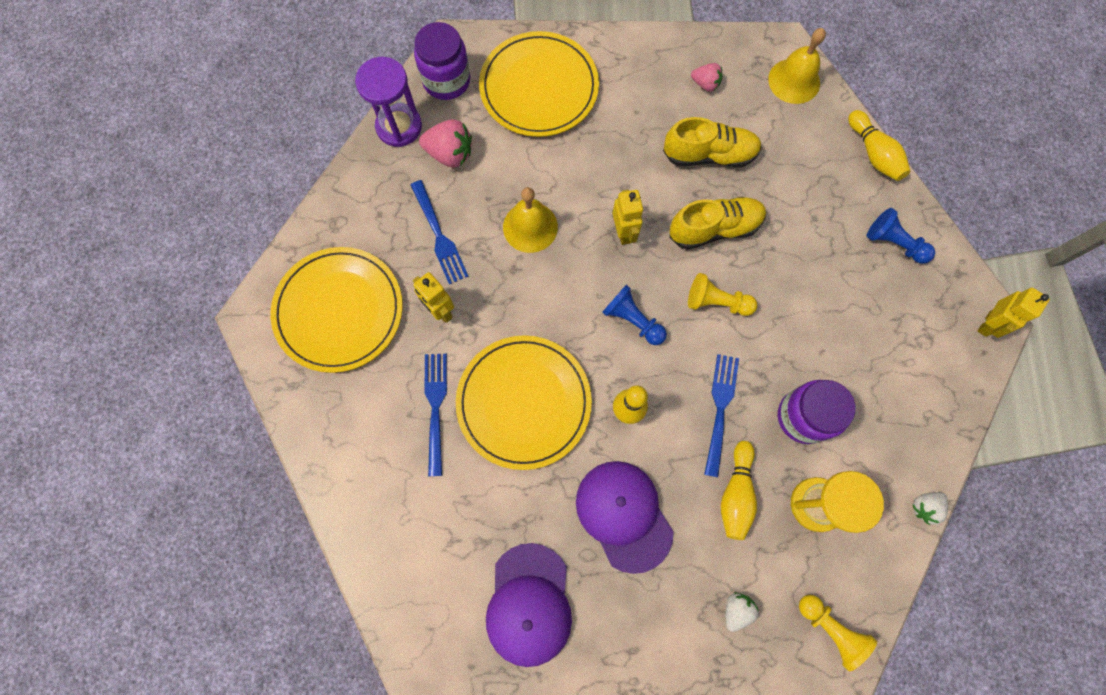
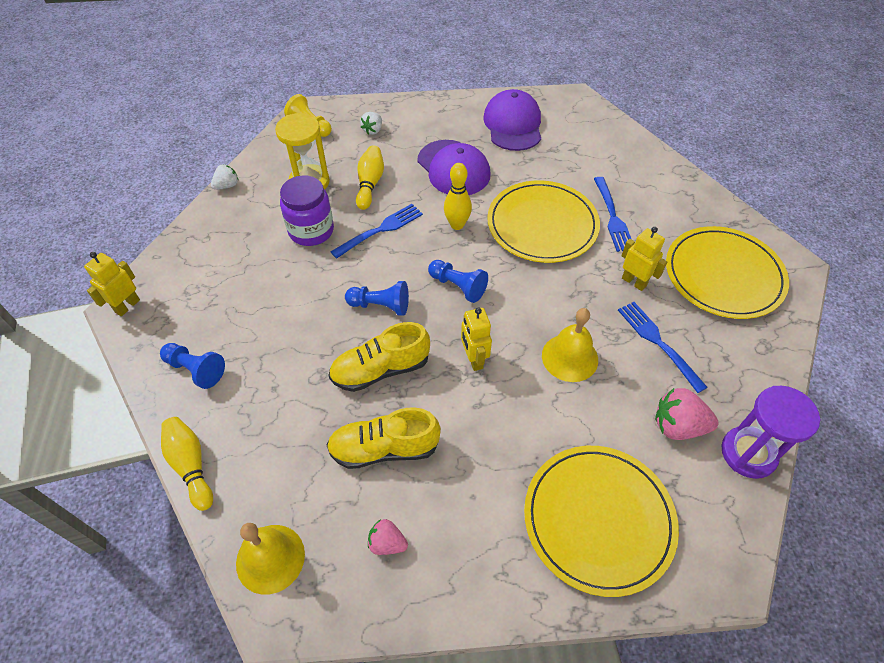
camera: 175 degrees right, 20 degrees down
purple jar [414,22,471,100] -> none
yellow pawn [688,273,757,316] -> blue pawn [345,281,409,316]
blue fork [704,354,739,477] -> blue fork turned 135 degrees counterclockwise [331,204,423,259]

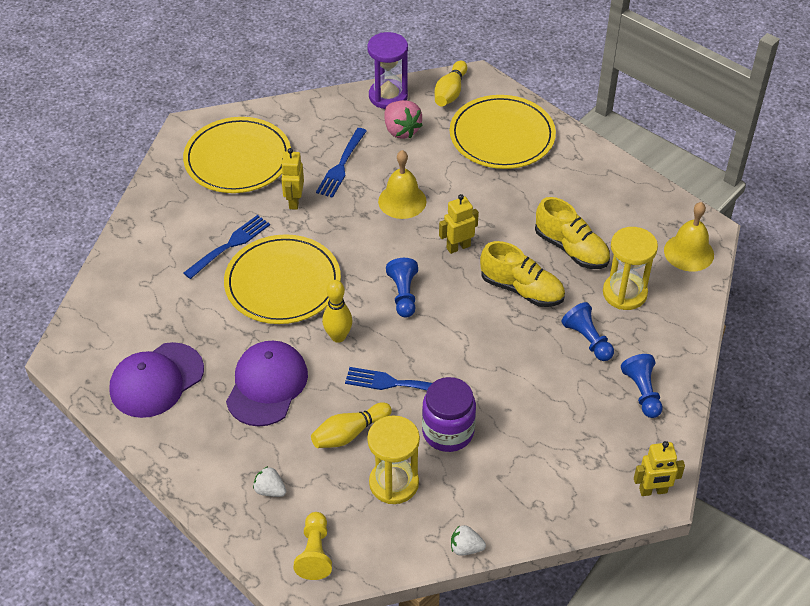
camera: 130 degrees left, 5 degrees down
yellow bowling pin [161,417,213,511] -> yellow bowling pin moved to [435,61,467,106]
blue pawn [345,281,409,316] -> blue pawn moved to [561,302,614,361]
white strawberry [360,112,382,135] -> white strawberry turned 135 degrees counterclockwise [253,466,286,497]
pink strawberry [368,519,408,555] -> none
yellow robot [461,307,492,371] -> yellow robot turned 150 degrees counterclockwise [439,194,479,254]
none -> yellow hourglass [603,227,658,310]

